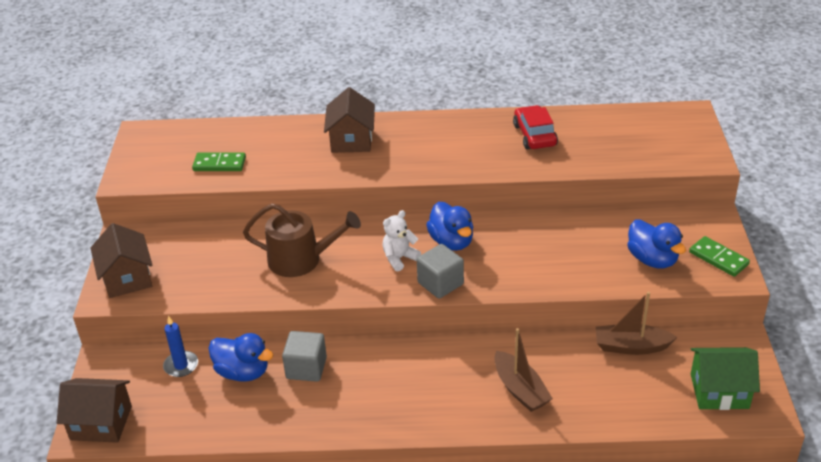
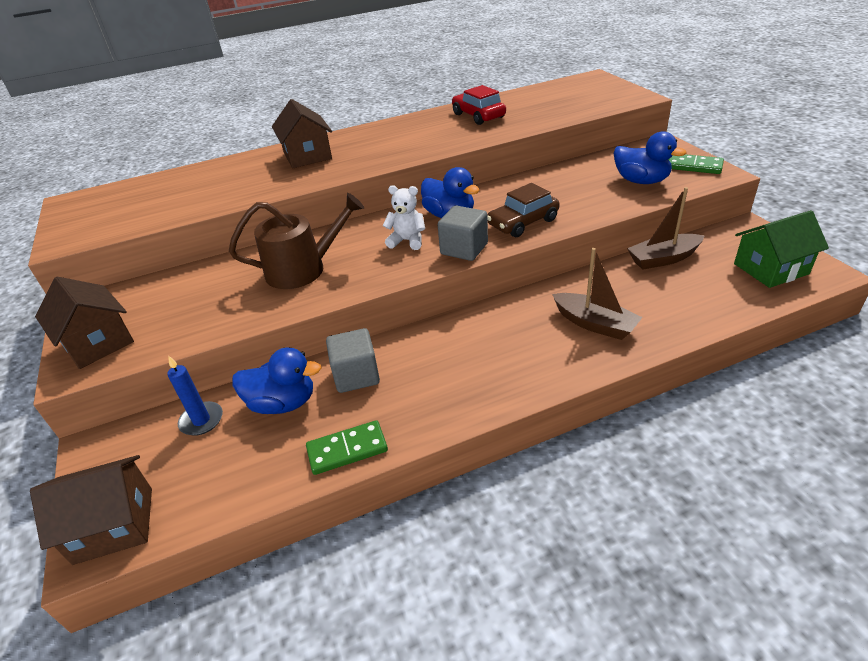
camera: 20 degrees left, 0 degrees up
green domino [192,152,246,171] -> green domino moved to [306,420,388,475]
white teddy bear [382,210,421,271] -> white teddy bear turned 75 degrees clockwise [383,185,425,250]
none -> brown car [487,183,559,237]

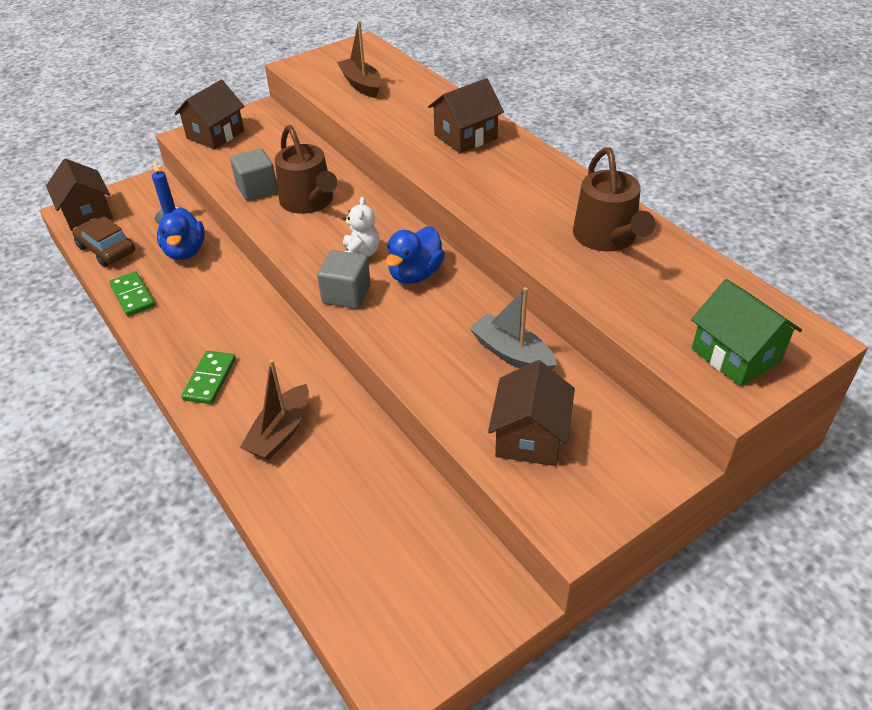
camera: 75 degrees right, 5 degrees up
grey cube [326,328,380,393] -> grey cube moved to [230,149,278,201]
red car [452,85,506,125] -> brown watering can [573,148,655,252]
brown car [487,183,559,237] -> brown car moved to [72,216,135,267]
blue duck [614,131,686,184] -> brown house [488,360,575,466]
brown boat [627,187,705,270] -> brown boat moved to [337,21,381,98]
green domino [668,154,724,174] -> green domino moved to [181,351,236,404]
green house [734,210,829,288] -> green house moved to [691,279,802,386]
none -> grey boat [469,287,557,370]

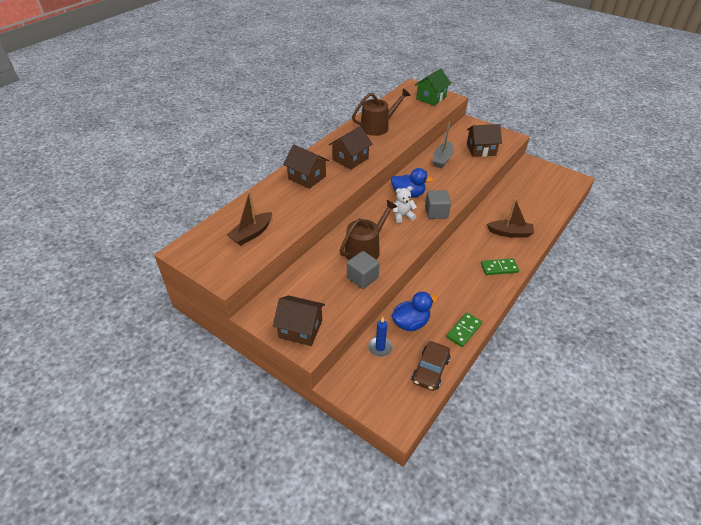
camera: 110 degrees left, 0 degrees up
brown house [46,159,113,231] -> brown house moved to [329,126,372,170]

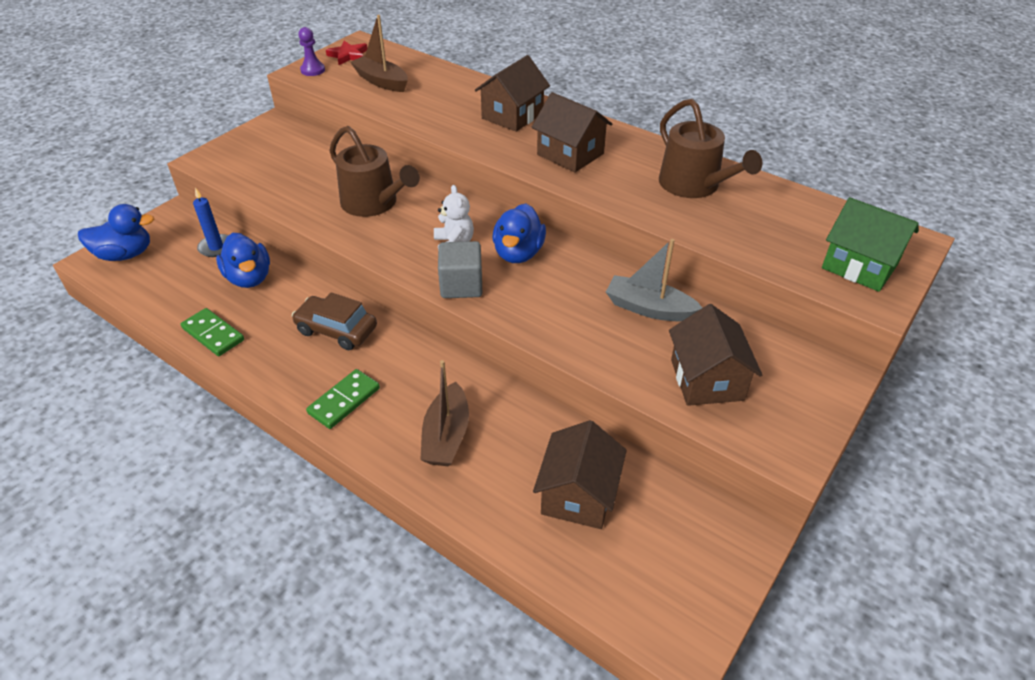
camera: 90 degrees right, 0 degrees up
brown house [273,295,325,346] -> brown house moved to [533,420,627,529]
grey cube [347,251,380,289] -> none
brown car [412,341,451,391] -> brown car moved to [292,292,377,350]
green domino [481,258,519,275] -> green domino turned 45 degrees clockwise [306,369,380,429]
none -> blue duck [78,204,154,261]
none -> purple pawn [298,27,325,76]
none -> red star [326,41,367,65]

